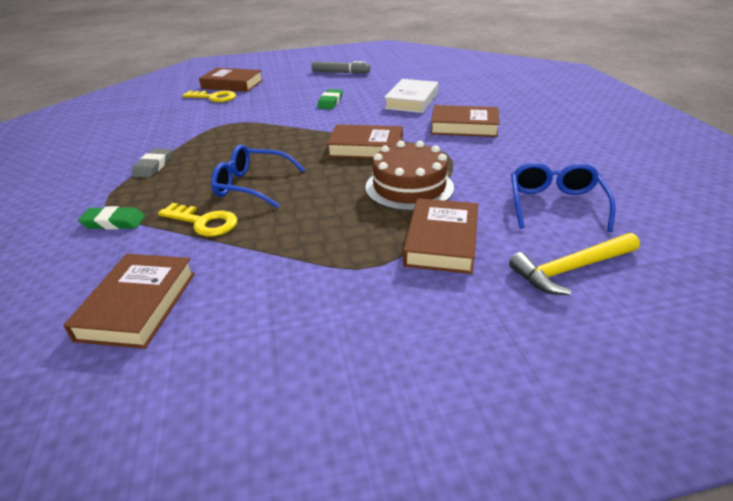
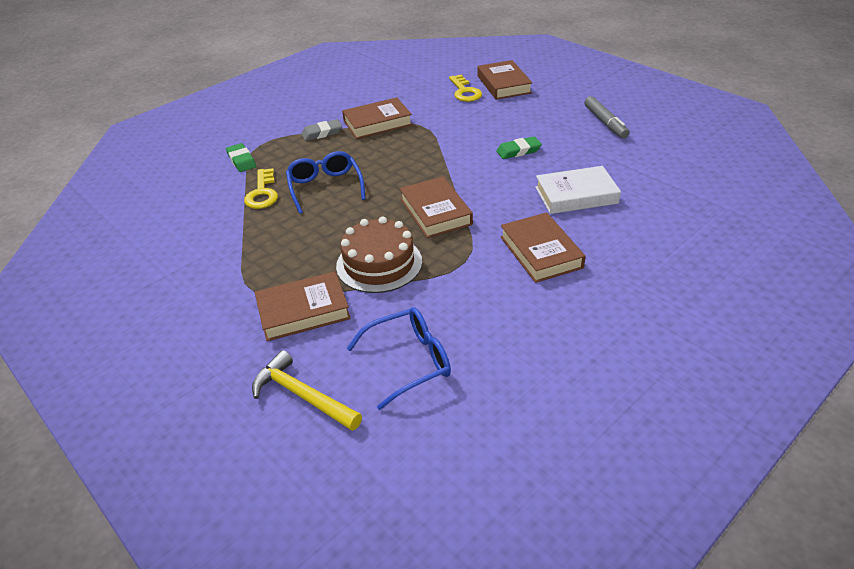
camera: 60 degrees right, 5 degrees up
brown book [63,254,195,349] -> brown book moved to [342,97,413,139]

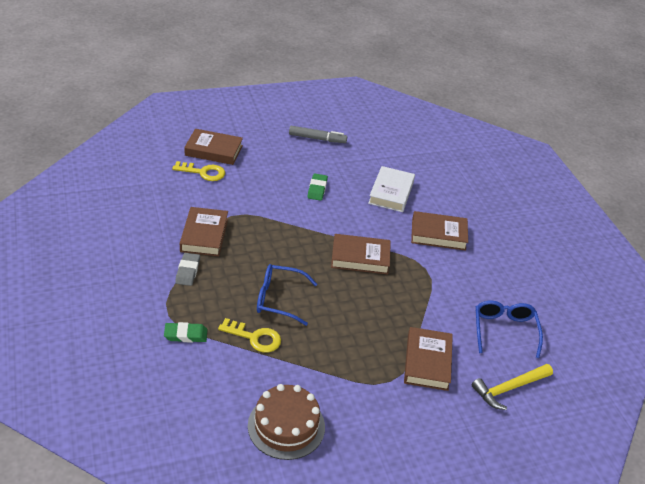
camera: 70 degrees left, 0 degrees up
brown cake [336,216,422,293] -> brown cake moved to [248,384,325,460]

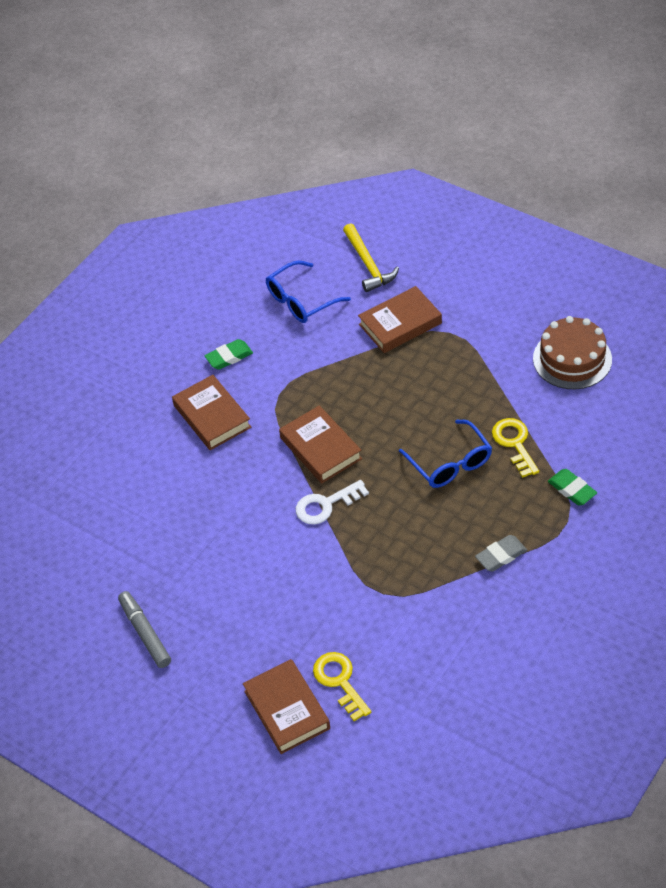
camera: 120 degrees left, 10 degrees up
brown book [180,207,228,256] -> none
green eraser [307,173,328,201] -> green eraser moved to [204,339,253,370]
white book [368,166,415,212] -> none
yellow hammer [472,364,553,410] -> yellow hammer turned 45 degrees clockwise [343,223,399,292]
none -> white key [296,480,369,525]

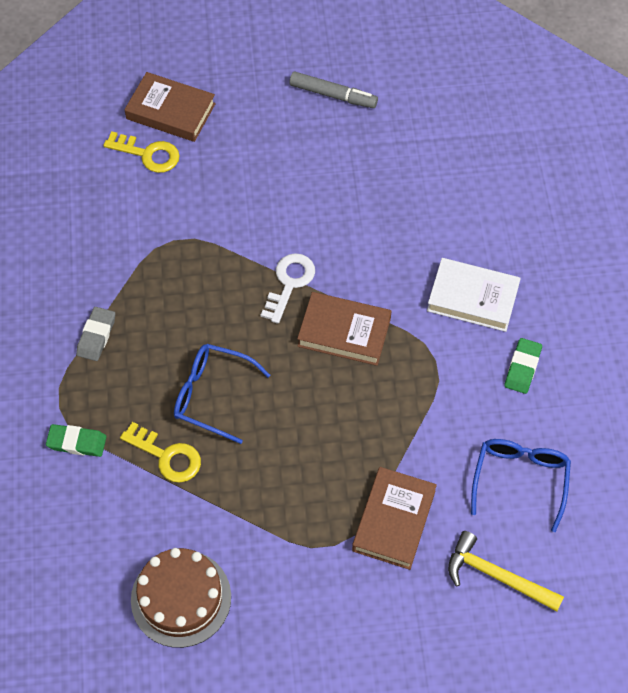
camera: 135 degrees right, 10 degrees up
brown book [172,375,251,450] -> white book [427,258,521,332]

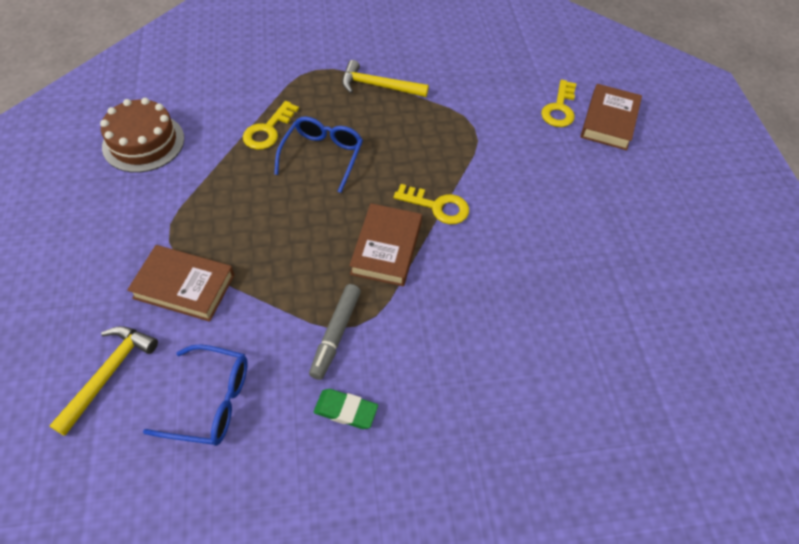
camera: 85 degrees right, 5 degrees down
green eraser [46,424,106,457] -> none
grey eraser [76,307,115,361] -> yellow hammer [342,60,429,97]
white key [261,253,315,324] -> yellow key [394,184,469,224]
grey marker [289,71,378,108] -> grey marker moved to [309,284,361,380]
white book [427,258,521,332] -> none

